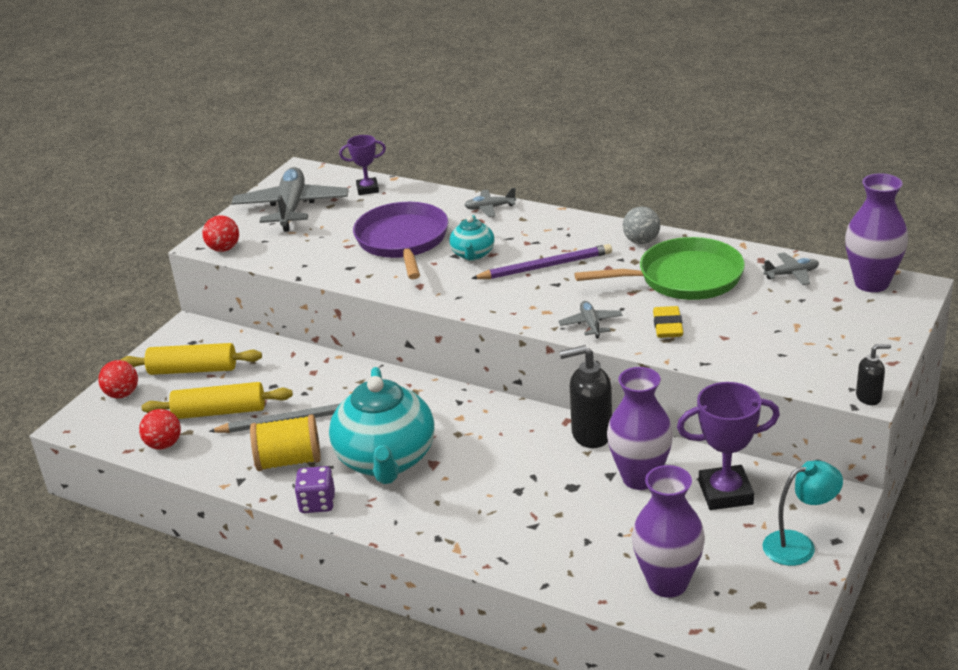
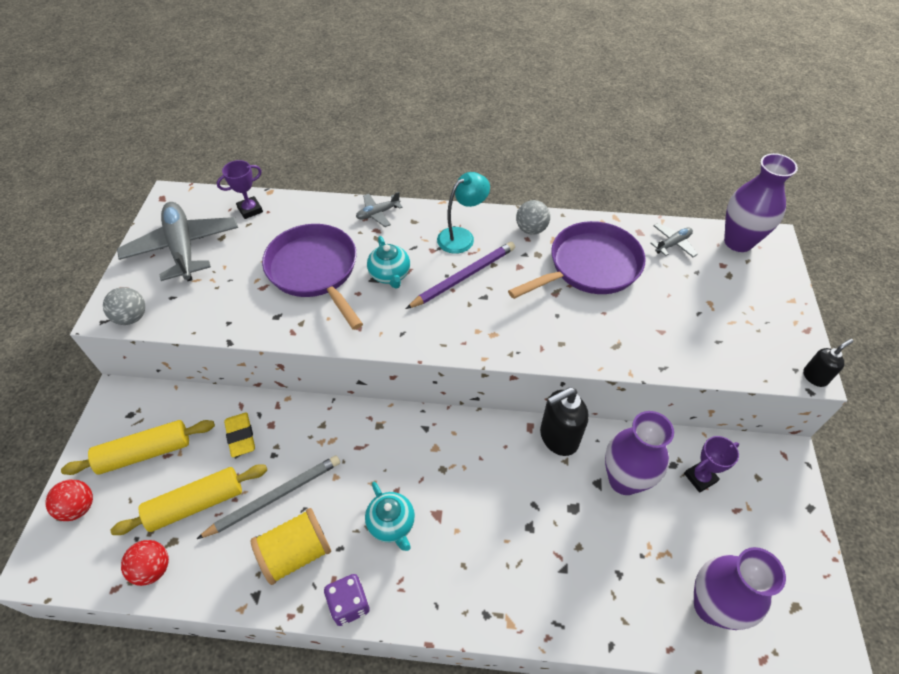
camera: 25 degrees left, 20 degrees up
red ball [202,215,239,252] -> grey ball [103,287,145,325]
turquoise teapot [329,367,435,484] -> turquoise teapot [365,482,415,551], size x0.48
grey plane [558,301,623,339] -> none
green pan [574,237,745,300] -> purple pan [508,221,646,299]
yellow eraser [653,306,683,338] -> yellow eraser moved to [224,412,255,457]
purple trophy [677,382,780,510] -> purple trophy [684,436,739,493], size x0.60
turquoise lamp [763,460,843,566] -> turquoise lamp moved to [437,172,490,254]

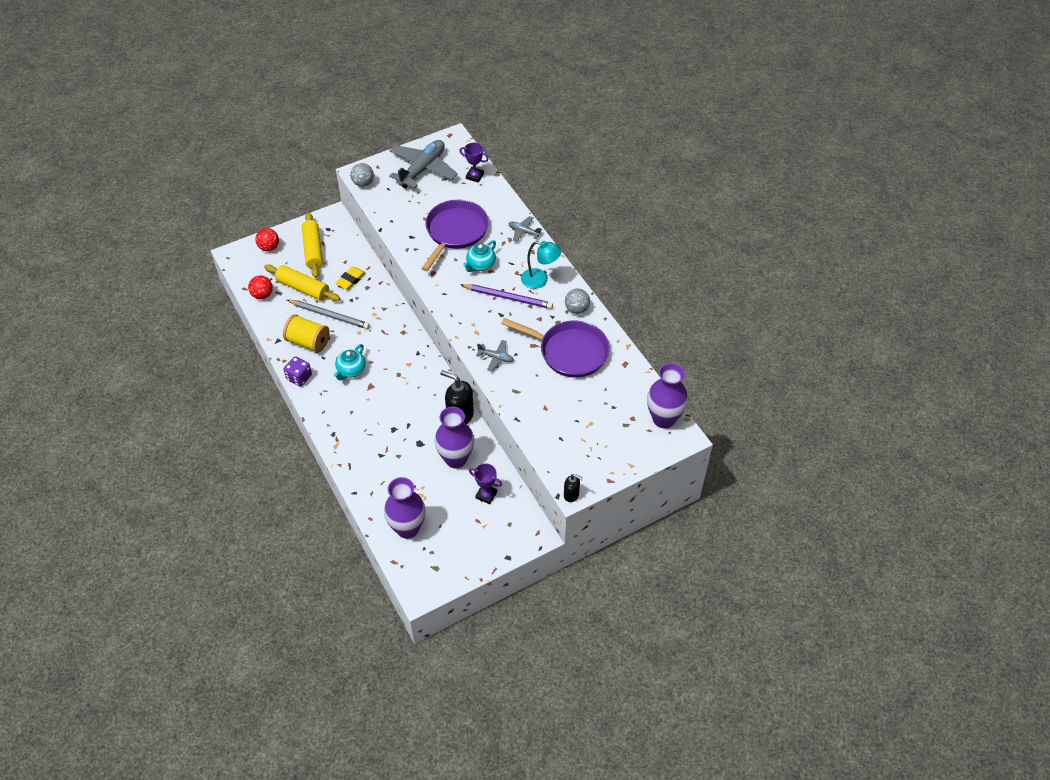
camera: 55 degrees right, 0 degrees up
yellow rolling pin [61,420,215,475] -> yellow rolling pin turned 45 degrees clockwise [302,212,323,278]
grey plane [650,223,698,257] -> grey plane moved to [476,340,514,372]

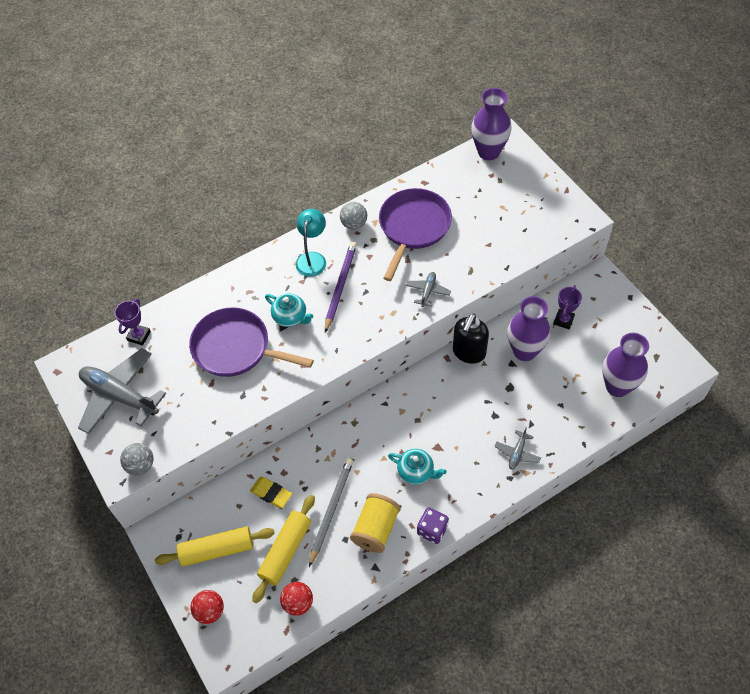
camera: 90 degrees left, 5 degrees up
grey plane [508,216,542,242] -> grey plane moved to [494,427,541,470]
black soap dispenser [564,474,583,502] -> none

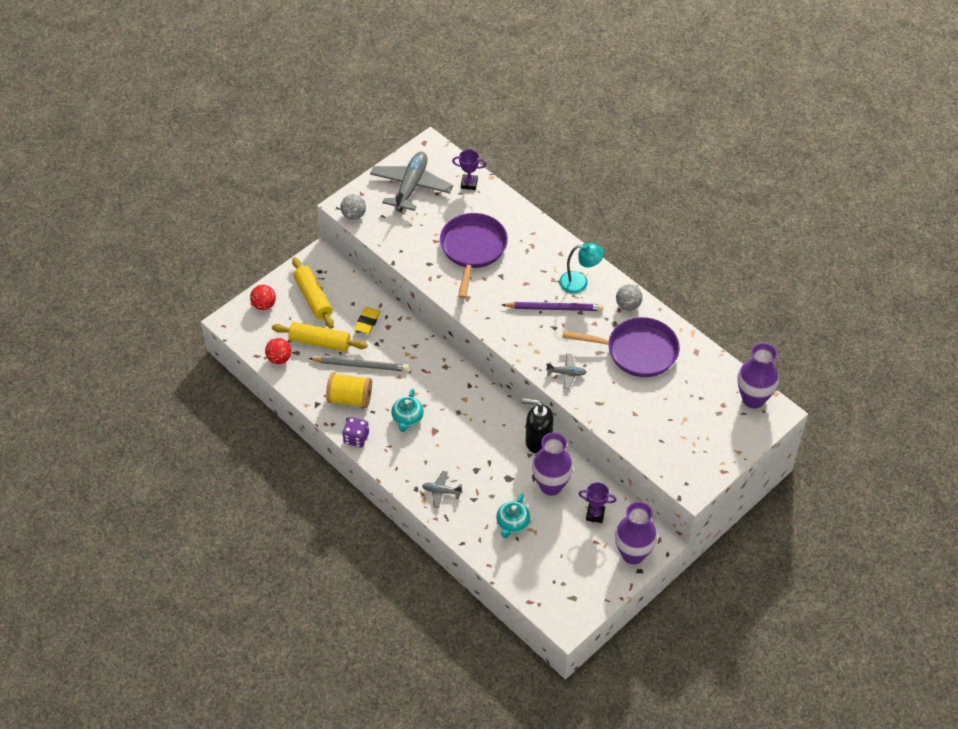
camera: 75 degrees right, 5 degrees down
turquoise teapot [265,294,313,327] -> turquoise teapot moved to [496,494,530,538]
purple vase [602,333,649,397] -> purple vase moved to [615,502,657,565]

